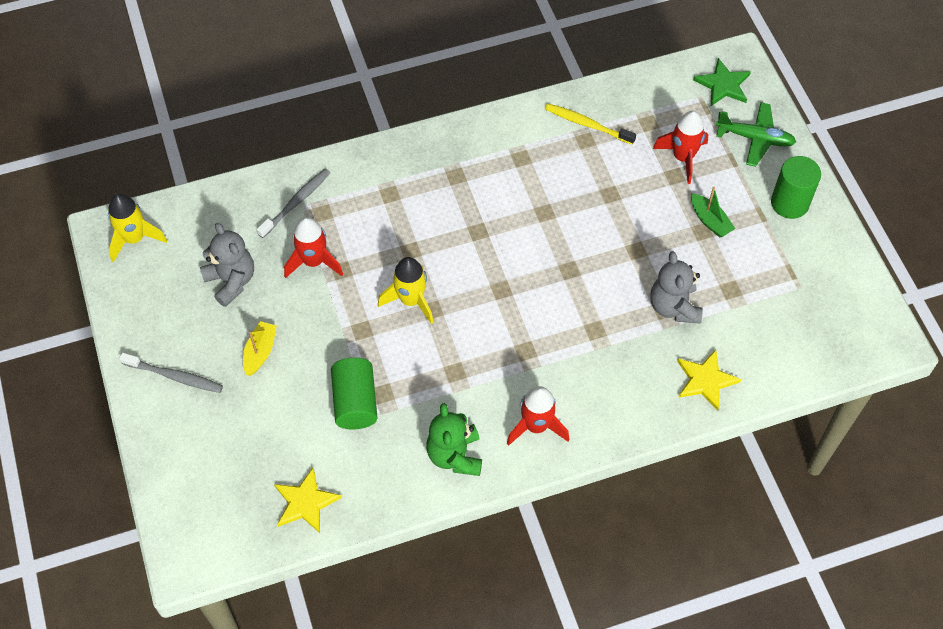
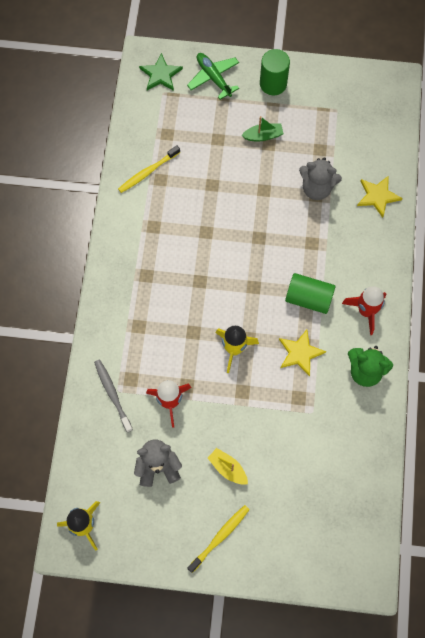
camera: 65 degrees left, 10 degrees up
grey toothbrush [119,353,223,393] -> yellow toothbrush [187,505,250,573]
yellow star [274,468,342,533] -> yellow star moved to [279,330,326,377]
green cylinder [331,358,378,429] -> green cylinder moved to [285,273,336,314]
red rocket [653,111,708,184] -> none
green plane [716,102,796,167] -> green plane turned 75 degrees counterclockwise [187,53,239,100]

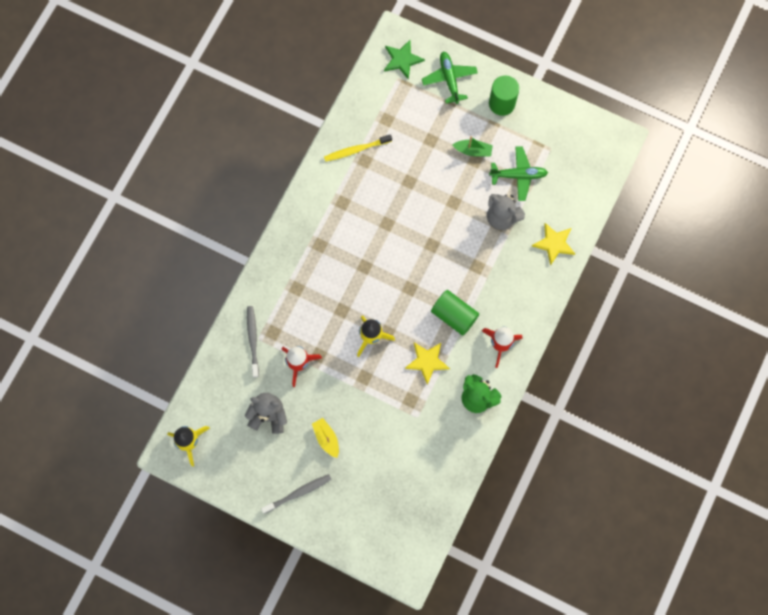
camera: 20 degrees right, 5 degrees up
yellow toothbrush [187,505,250,573] -> grey toothbrush [261,474,332,514]
none -> green plane [489,146,548,201]

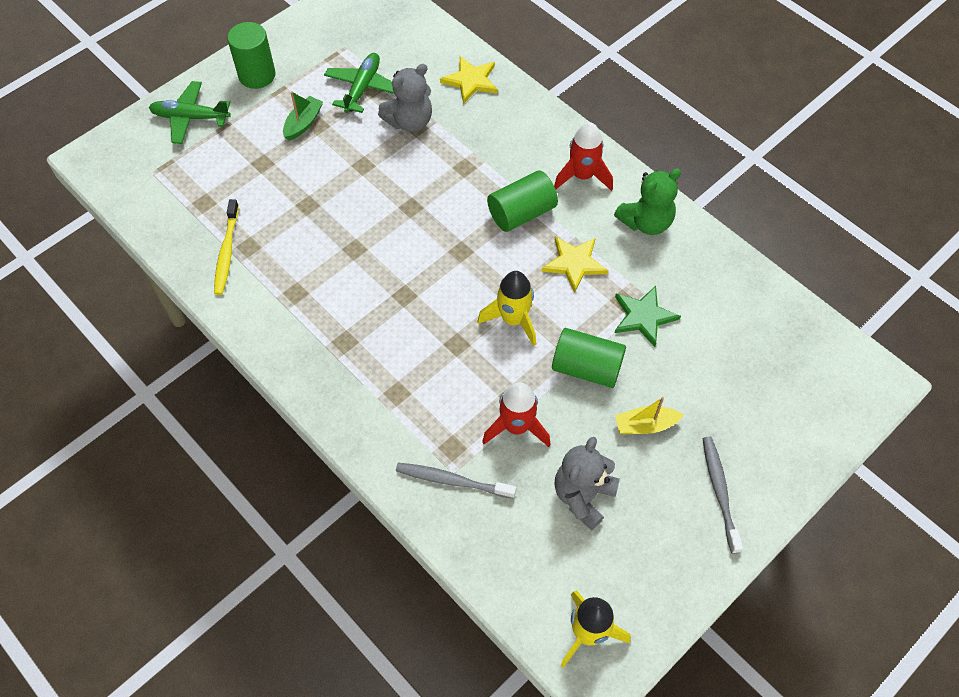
camera: 70 degrees left, 15 degrees down
green star [384,40,425,80] -> green star moved to [615,286,681,347]
none -> green cylinder [552,328,626,388]

